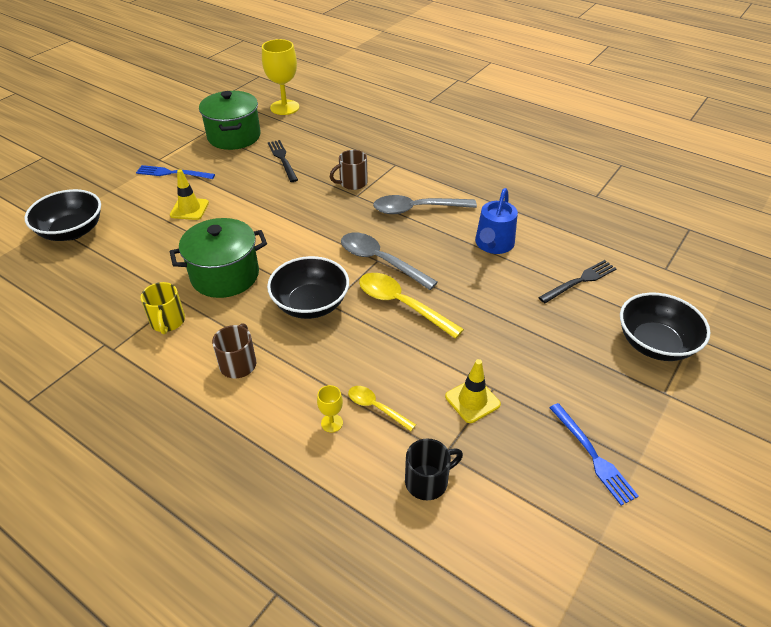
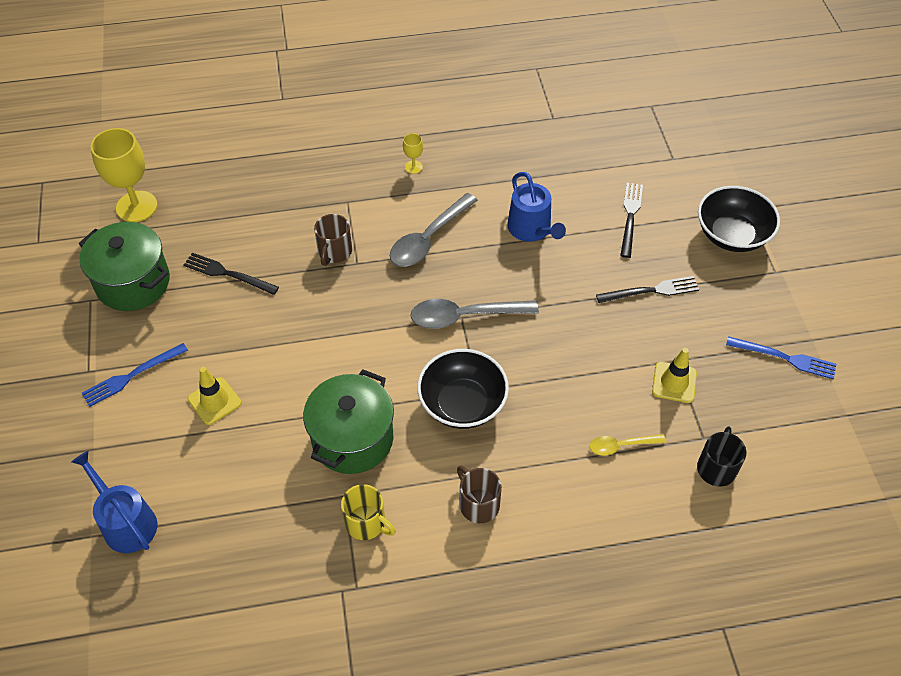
camera: 45 degrees left, 10 degrees up
black bowl [24,189,101,241] -> blue watering can [72,451,157,553]
yellow goblet [317,385,343,432] -> yellow goblet moved to [403,133,423,174]
yellow spoon [359,273,464,339] -> none
none -> black fork [596,276,699,303]

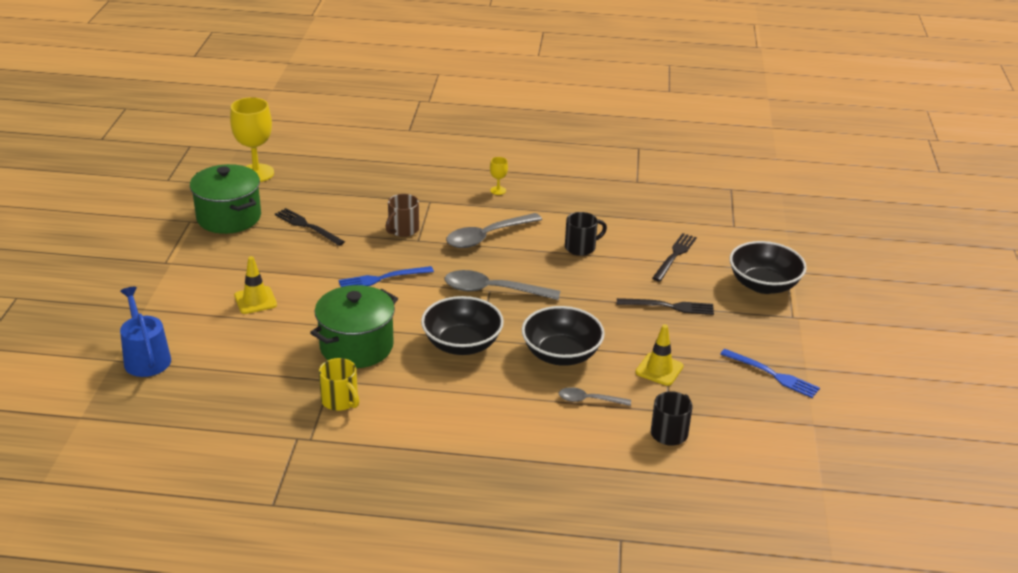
camera: 15 degrees right, 20 degrees down
blue fork [82,343,188,407] -> blue fork moved to [339,266,434,287]
brown mug [457,466,502,523] -> none
blue watering can [507,172,566,242] -> black mug [565,212,607,256]
yellow spoon [590,434,666,456] -> grey spoon [559,387,631,406]
none -> black bowl [522,306,605,366]

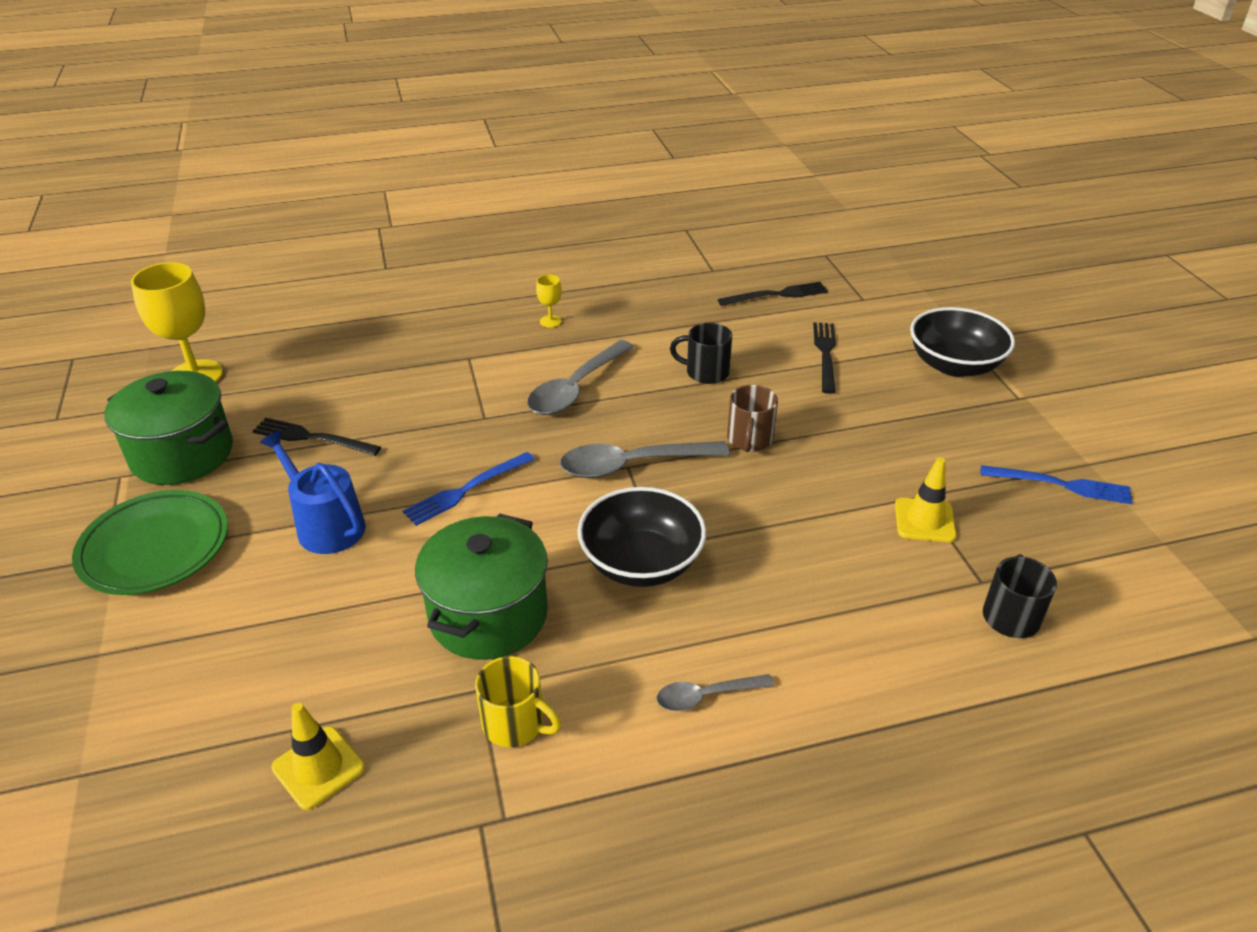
camera: 20 degrees left, 5 degrees up
blue watering can [120,287,171,377] -> blue watering can moved to [260,430,366,554]
yellow traffic cone [234,256,277,314] -> yellow traffic cone moved to [272,703,365,810]
brown mug [386,194,419,237] -> brown mug moved to [727,385,778,452]
black bowl [522,306,605,366] -> none
grey spoon [559,387,631,406] -> grey spoon moved to [657,674,774,711]
black mug [565,212,607,256] -> black mug turned 120 degrees counterclockwise [670,323,732,384]
black fork [617,298,714,315] -> black fork moved to [718,282,828,306]
none -> green plate [72,490,228,595]

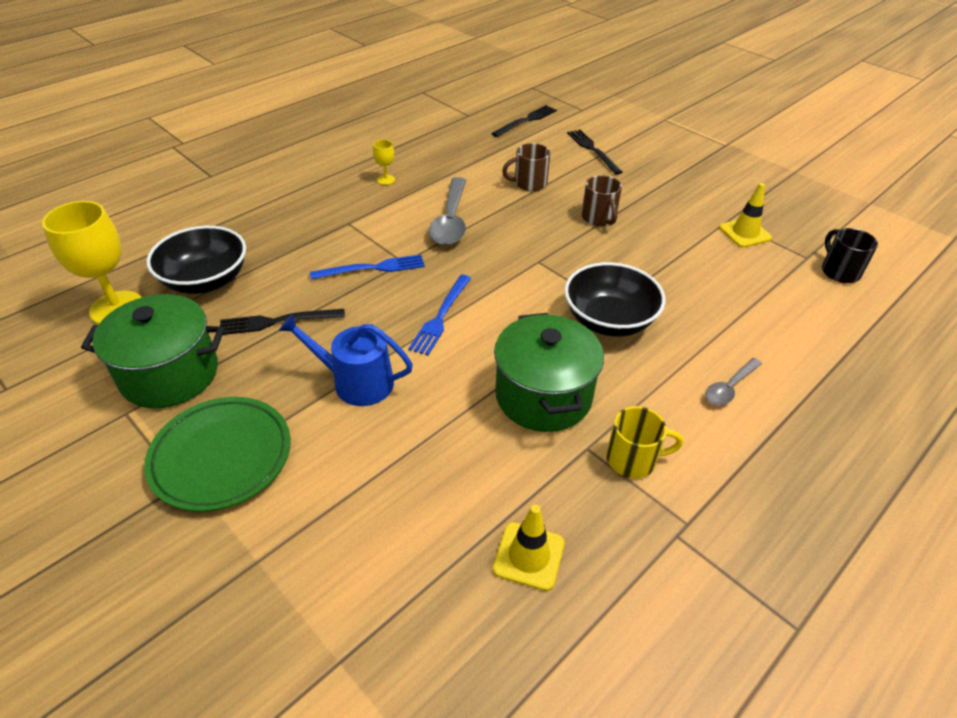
camera: 30 degrees left, 5 degrees up
grey spoon [560,441,730,478] -> none
black mug [670,323,732,384] -> brown mug [502,143,550,191]
black bowl [910,307,1015,377] -> black bowl moved to [146,226,246,294]
blue fork [981,465,1133,504] -> blue fork moved to [310,254,425,280]

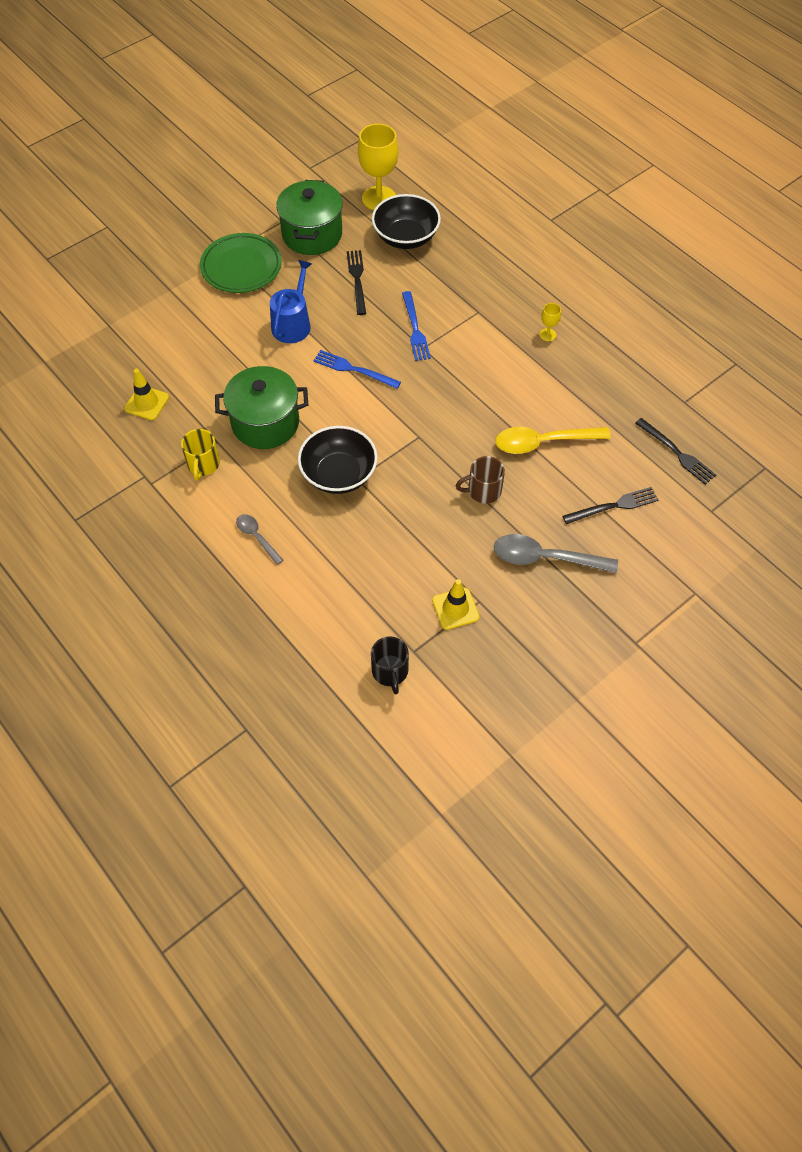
camera: 95 degrees right, 15 degrees up
grey spoon [429,177,466,245] -> grey spoon moved to [494,534,618,573]
brown mug [502,143,550,191] -> yellow spoon [495,427,611,454]
black mug [822,228,878,283] -> black mug turned 90 degrees clockwise [371,636,409,694]

